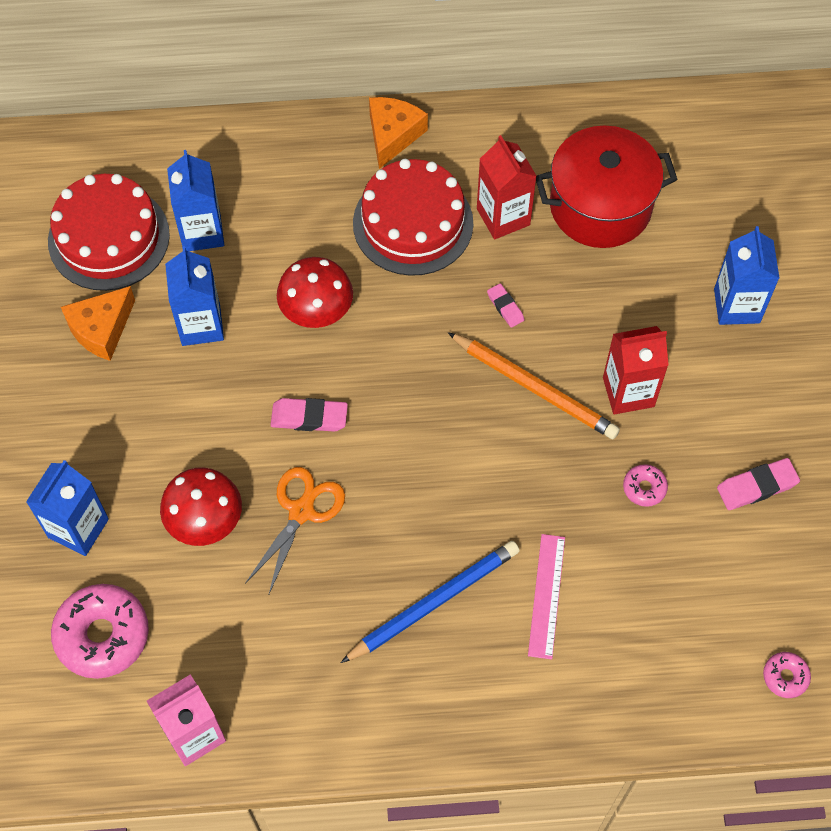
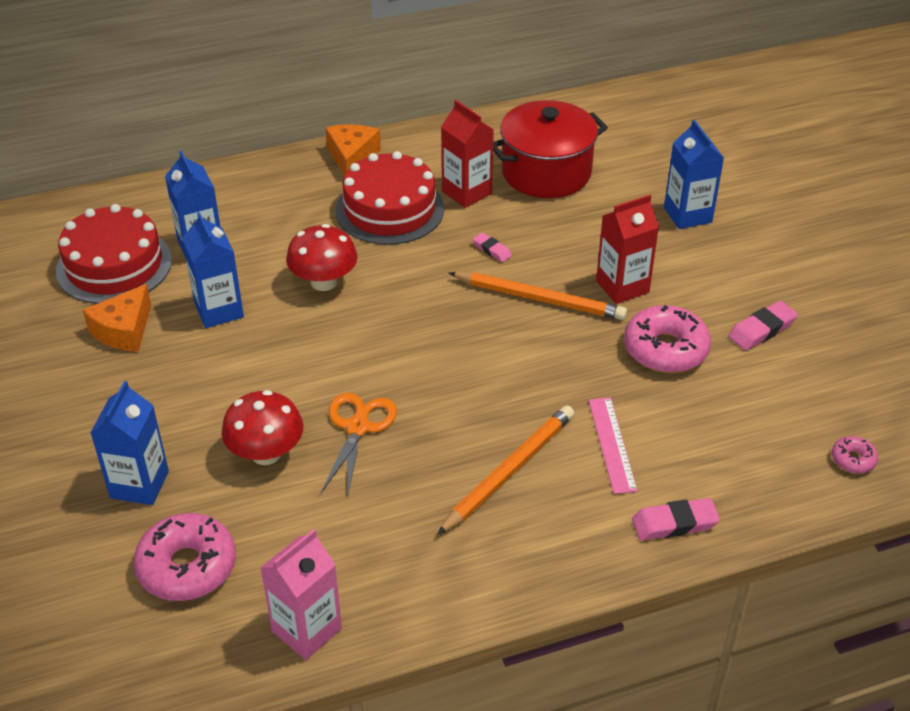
camera: 15 degrees left, 20 degrees down
pink eraser [271,398,348,432] -> pink eraser moved to [632,498,720,541]
blue pencil [341,541,520,663] -> orange pencil [437,405,574,535]
pink donut [623,464,668,507] -> pink donut [624,305,711,373], size x2.07

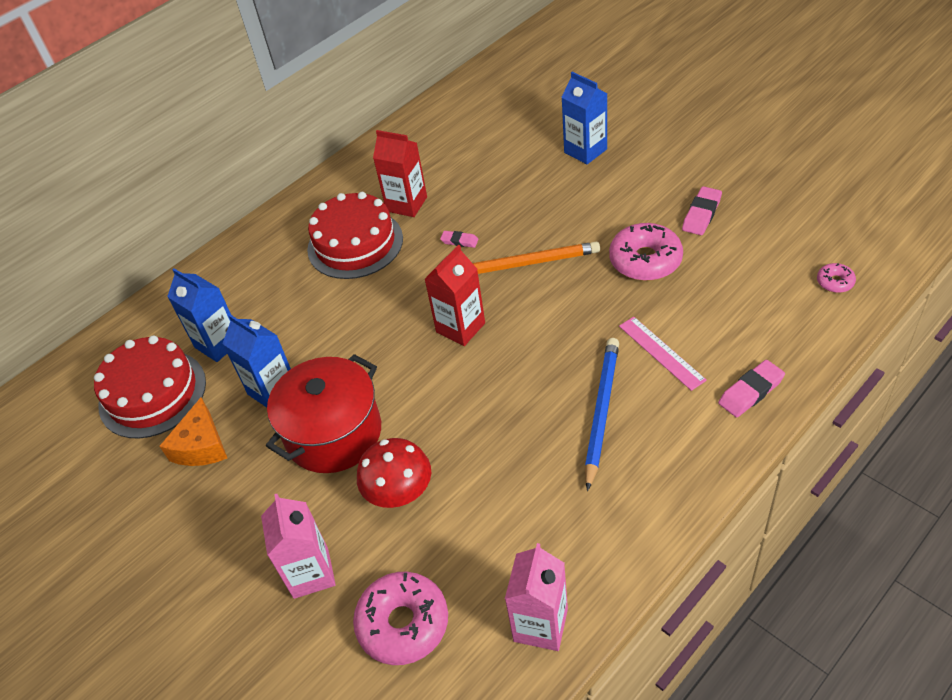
camera: 20 degrees left, 5 degrees up
blue carton [90,381,169,505] -> pink carton [261,494,336,599]
red mushroom [286,224,358,291] -> none
orange scissors [321,393,397,498] -> none
orange cheese [326,124,381,176] -> none
orange pencil [437,405,574,535] -> blue pencil [585,338,619,491]
red pot [493,100,608,198] -> red pot moved to [266,354,381,473]
red carton [596,195,659,304] -> red carton moved to [425,245,485,346]

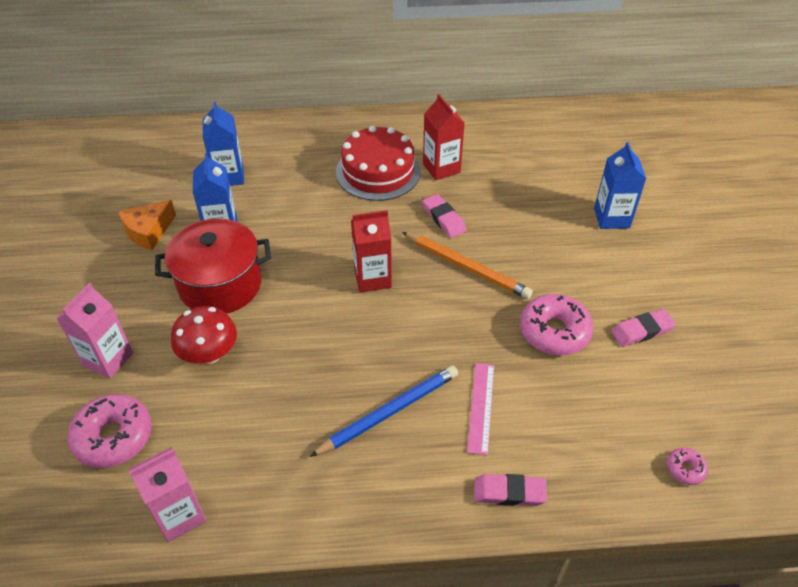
camera: 35 degrees right, 0 degrees up
red cake [94,335,206,438] -> none
pink eraser [440,231,478,248] -> pink eraser [423,194,467,238], size x1.60

